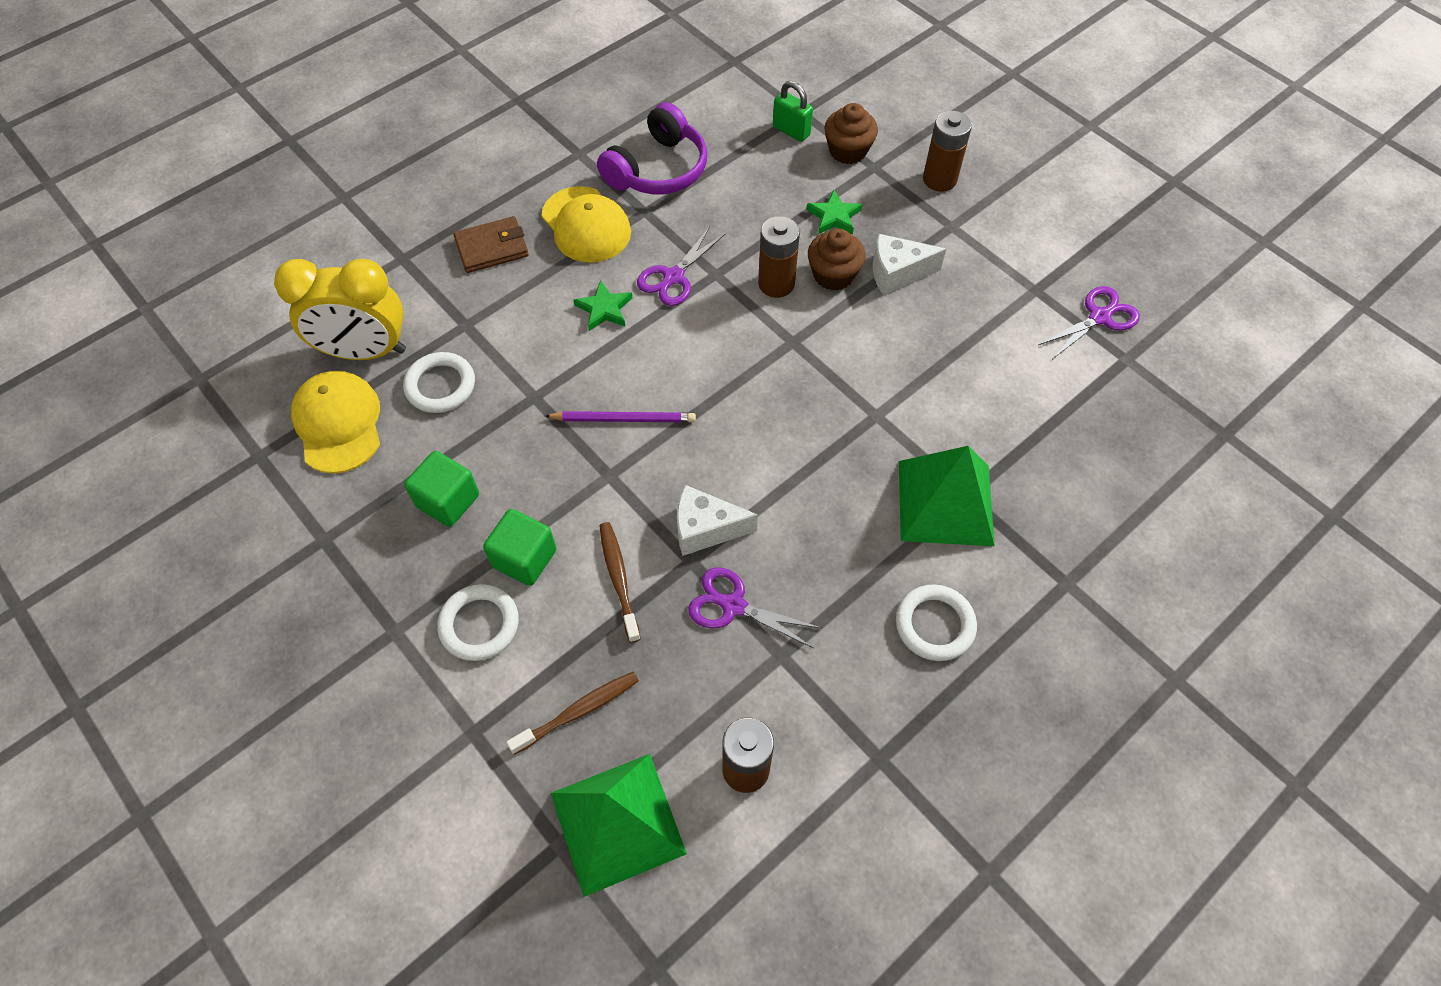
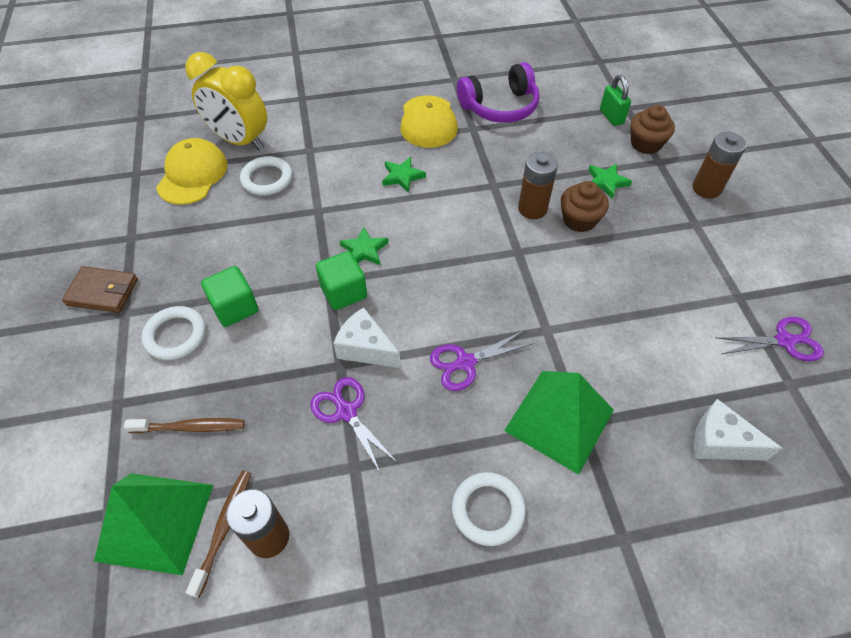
camera: 30 degrees right, 5 degrees down
green cube [404,451,479,527] -> green cube moved to [316,251,367,310]
brown wallet [453,216,528,273] -> brown wallet moved to [62,266,138,313]
purple pencil [545,411,696,422] -> green star [340,226,389,265]
brown toothbrush [599,522,641,643] -> brown toothbrush moved to [186,471,251,598]
purple scissors [637,227,725,306] -> purple scissors moved to [430,330,532,391]
white cheese [873,233,946,295] -> white cheese moved to [694,399,782,461]

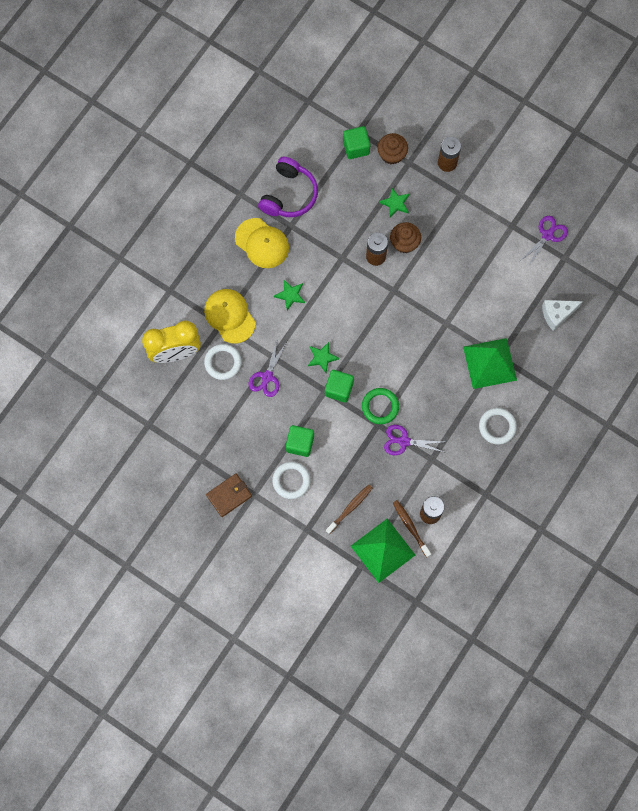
camera: 45 degrees left, 20 degrees up
yellow cap [156,138,227,205] -> yellow cap moved to [204,289,256,344]
white cheese [333,307,401,368] -> green ring [362,388,399,424]
purple scissors [430,330,532,391] -> purple scissors moved to [249,337,287,397]
green padlock [600,75,631,126] -> green cube [343,126,370,159]

